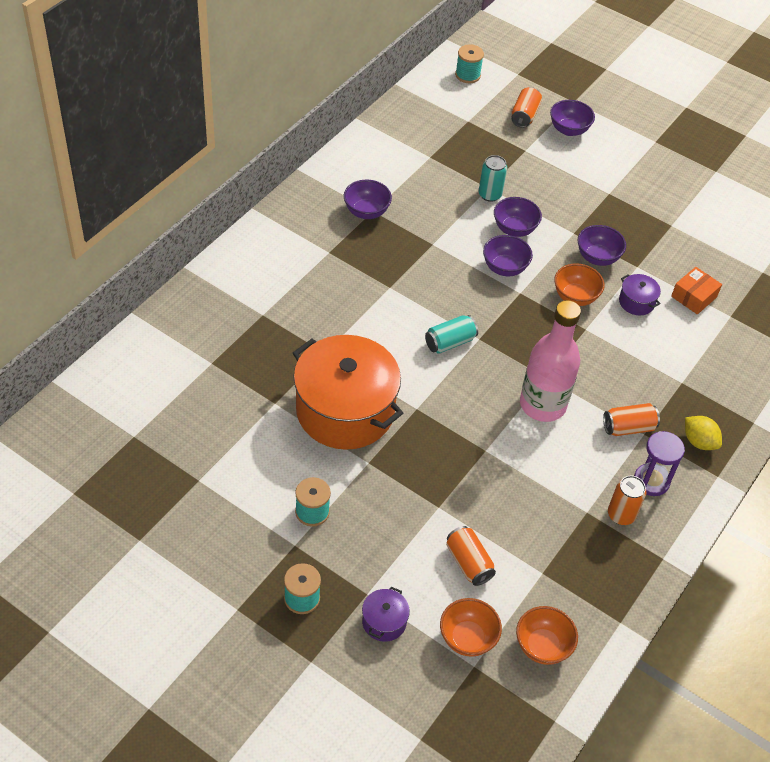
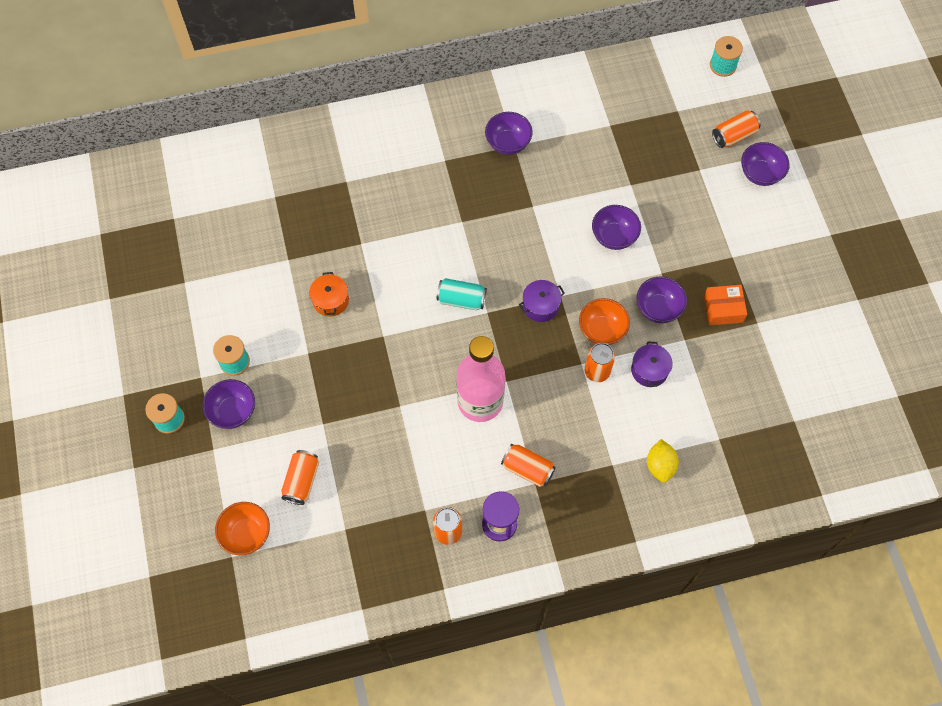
camera: 45 degrees right, 15 degrees up
orange pot [293,335,403,450] -> orange pot [309,272,349,317], size x0.40
purple pot [362,587,410,642] -> purple pot moved to [519,280,565,322]
turquoise can [479,155,507,202] -> none
purple bowl [483,235,533,276] -> purple bowl moved to [203,379,255,429]
orange bowl [516,606,578,665] -> none
orange box [671,267,722,315] -> orange box moved to [704,285,747,325]
yellow lemon [685,416,722,450] -> yellow lemon moved to [647,439,679,483]
none -> orange can [584,343,615,382]

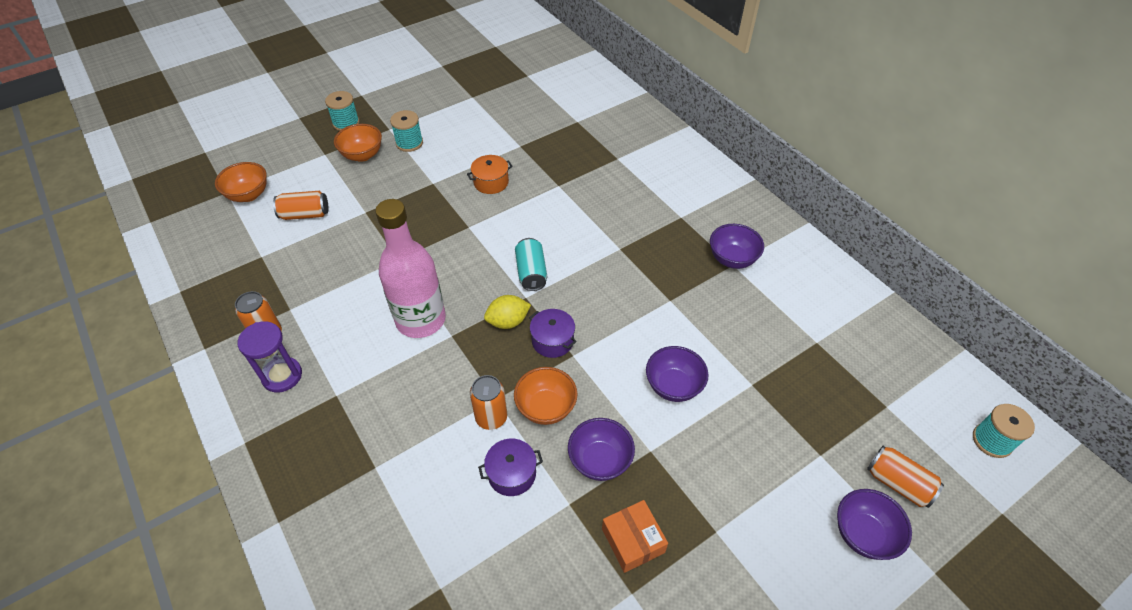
camera: 70 degrees right, 15 degrees down
purple bowl [203,379,255,429] -> orange bowl [334,124,382,162]
orange can [501,444,556,487] -> none
yellow lemon [647,439,679,483] -> yellow lemon moved to [484,295,531,329]

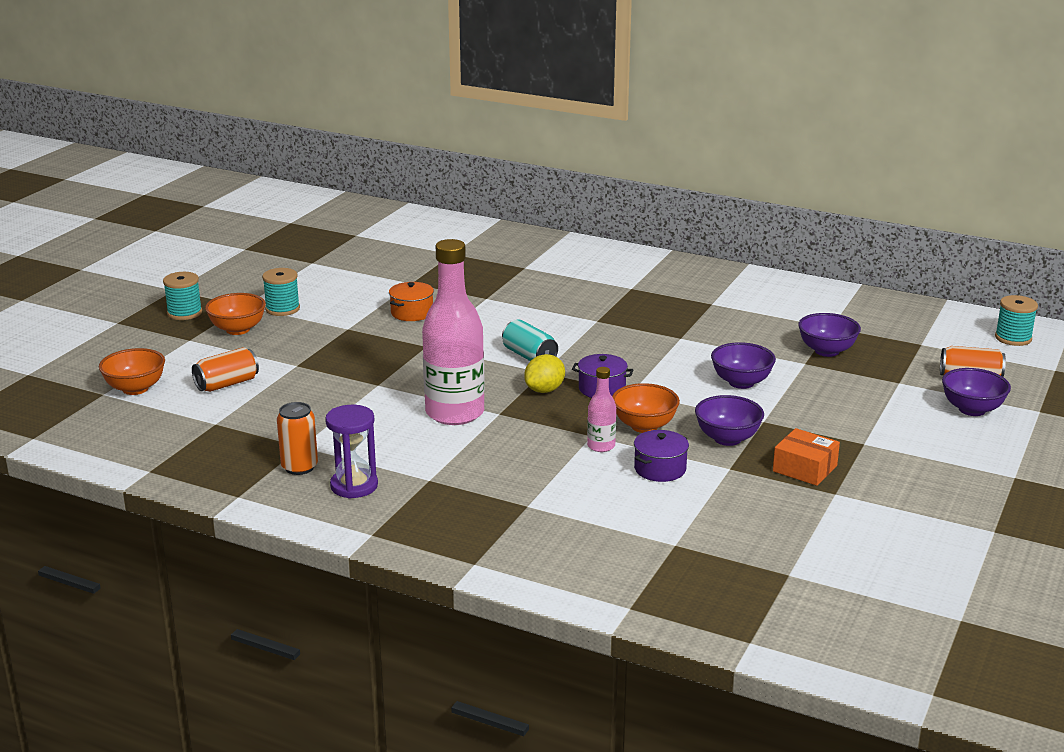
camera: 30 degrees left, 25 degrees down
orange can [470,375,507,430] -> pink bottle [587,367,616,452]
purple bowl [710,224,764,269] -> purple bowl moved to [798,313,861,357]

